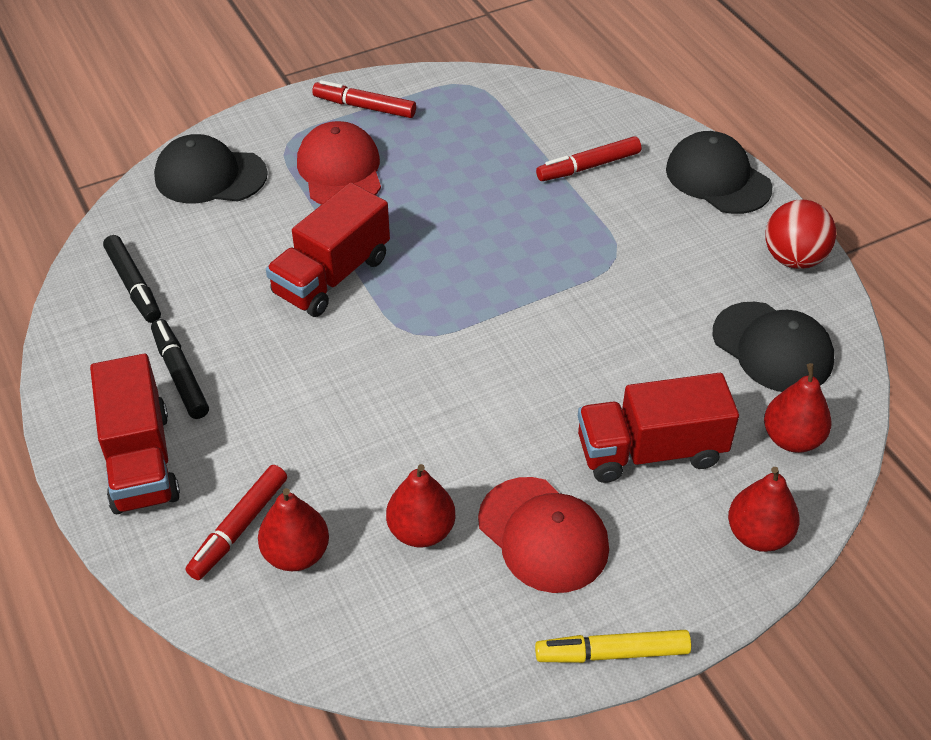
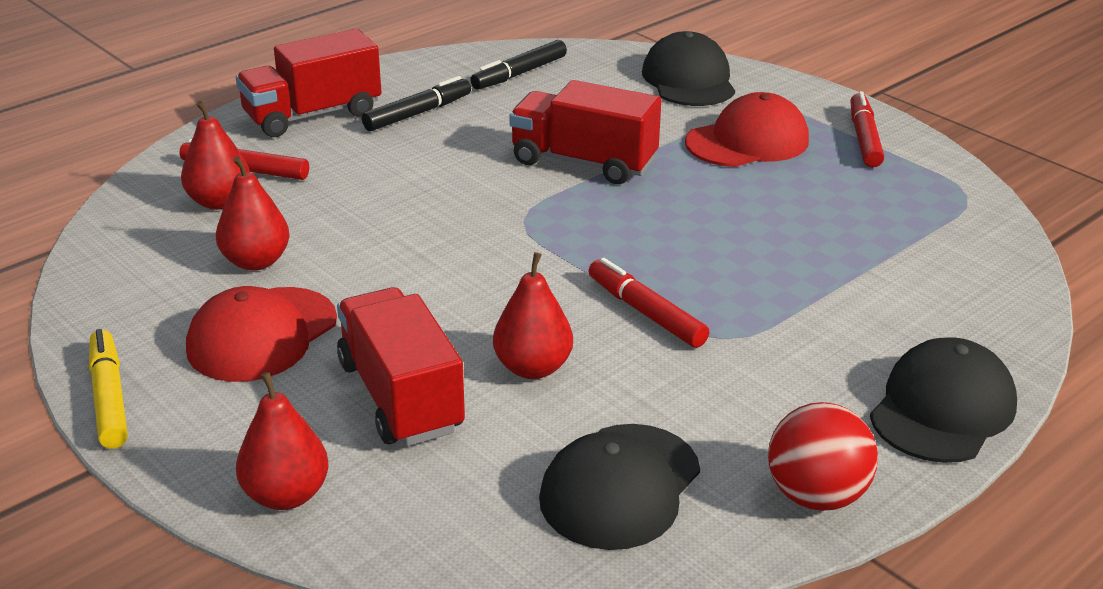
camera: 75 degrees right, 15 degrees down
red marker [536,136,641,181] -> red marker moved to [589,258,709,348]
red pear [764,363,832,453] -> red pear moved to [493,252,573,379]

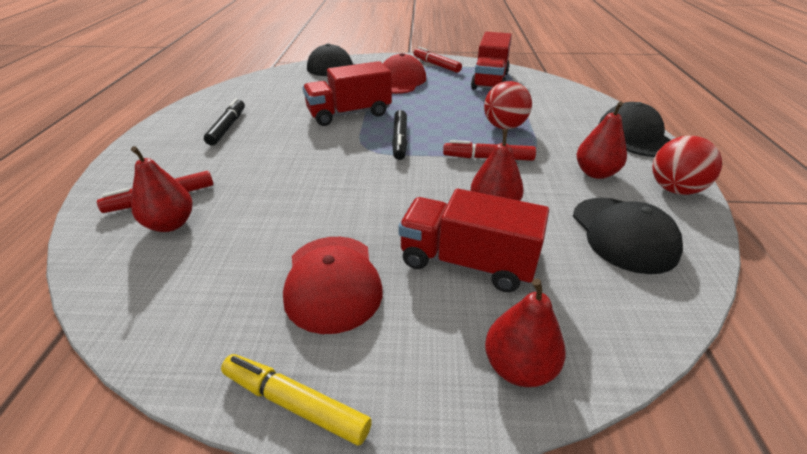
camera: 45 degrees left, 5 degrees up
red pear [216,156,290,271] -> red pear moved to [577,101,627,179]
red truck [236,29,381,137] -> red truck moved to [471,32,512,90]
black marker [470,40,567,90] -> black marker moved to [392,110,407,160]
none -> red ball [484,81,532,129]

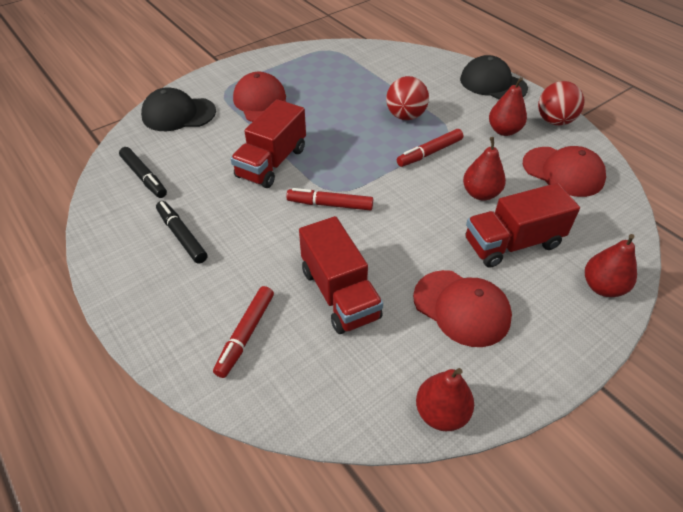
camera: 40 degrees left, 10 degrees up
red pear [131,146,193,232] -> red pear moved to [416,368,474,431]
yellow marker [221,354,372,445] -> none
black marker [392,110,407,160] -> black marker moved to [119,147,167,198]
red marker [414,47,462,73] -> red marker moved to [286,188,373,210]
red truck [471,32,512,90] -> red truck moved to [299,216,383,334]
black cap [573,198,683,274] -> red cap [523,146,606,197]

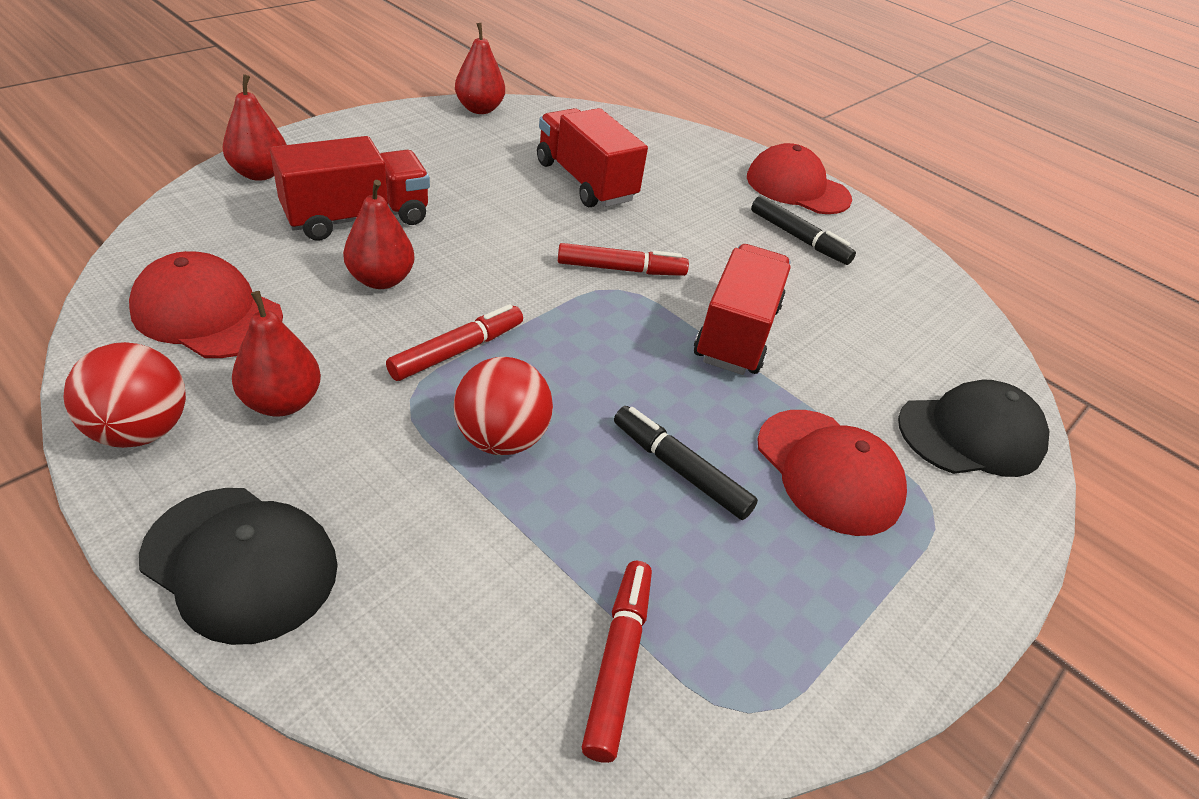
camera: 165 degrees right, 5 degrees down
black marker [119,147,167,198] -> black marker moved to [614,406,758,520]
red marker [213,286,274,378] -> red marker moved to [582,561,652,763]
red cap [413,270,512,347] -> red cap moved to [747,143,852,214]

